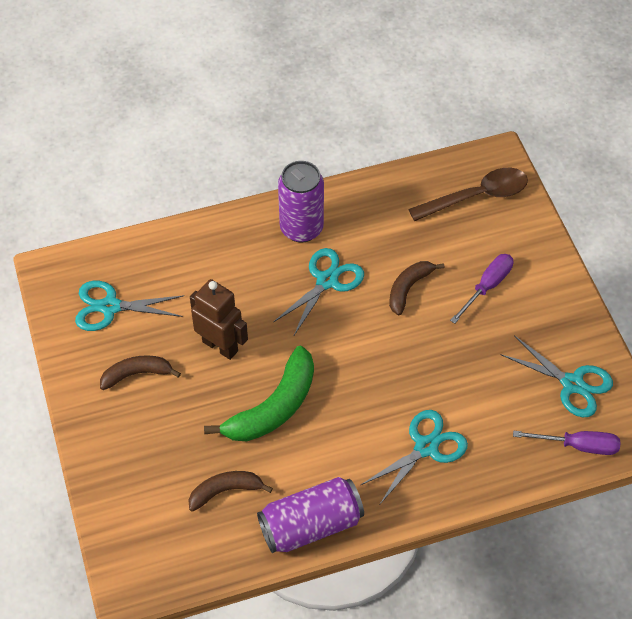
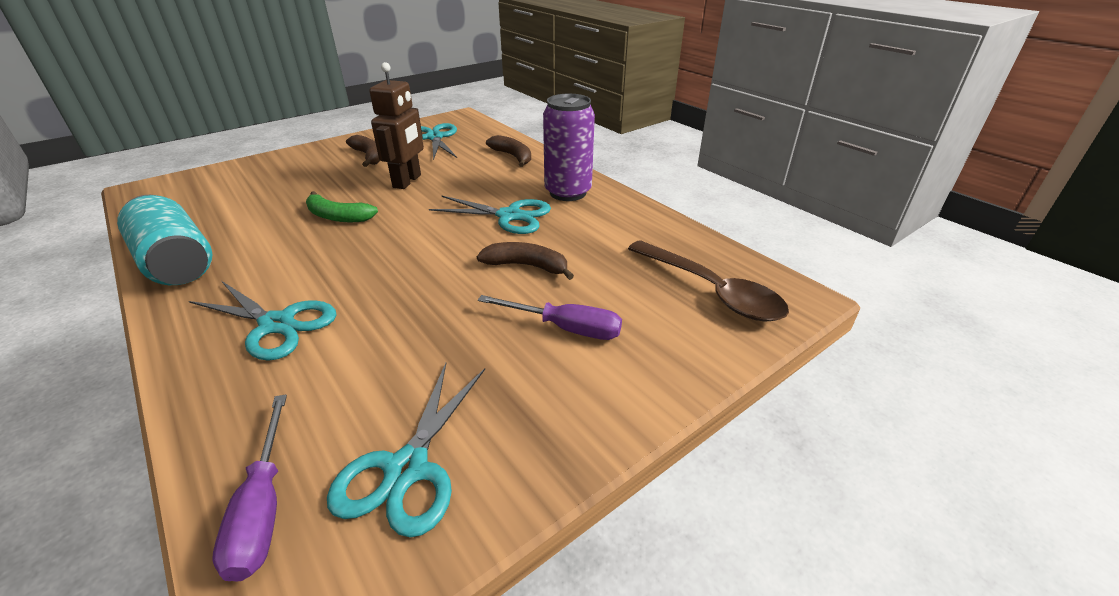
camera: 70 degrees right, 20 degrees down
brown banana [188,471,273,512] -> brown banana moved to [486,135,531,167]
green banana [204,346,314,441] -> green banana [306,191,378,222], size x0.59
purple can [257,477,364,553] -> turquoise can [117,195,212,285]

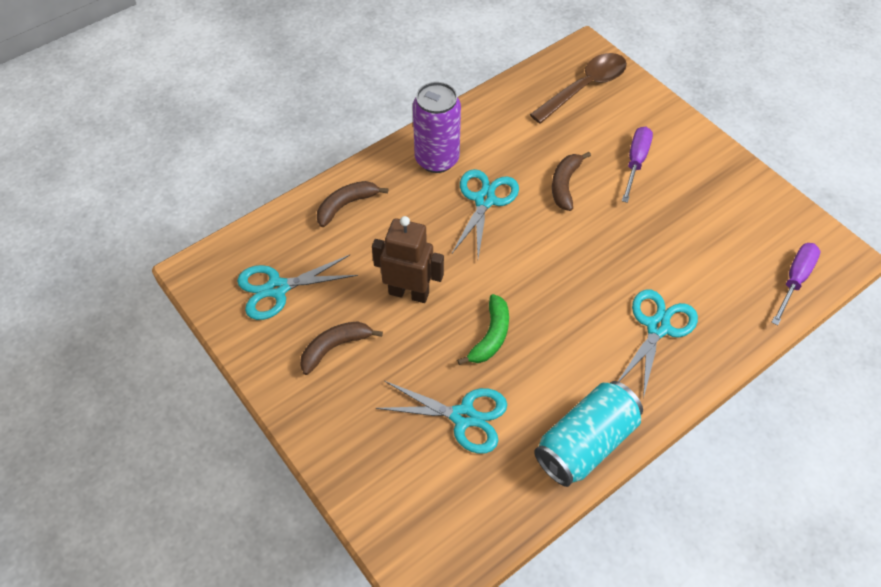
camera: 90 degrees left, 20 degrees up
purple screwdriver [212,395,287,581] -> purple screwdriver turned 45 degrees counterclockwise [771,243,821,326]
turquoise scissors [327,363,485,538] -> turquoise scissors moved to [375,381,507,454]

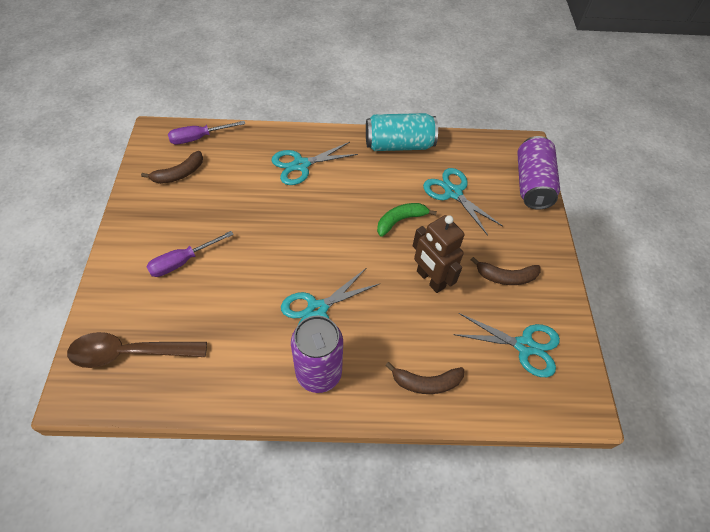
camera: 145 degrees left, 0 degrees up
brown banana [552,152,591,211] -> brown banana moved to [141,151,203,184]
none -> purple can [517,136,560,210]

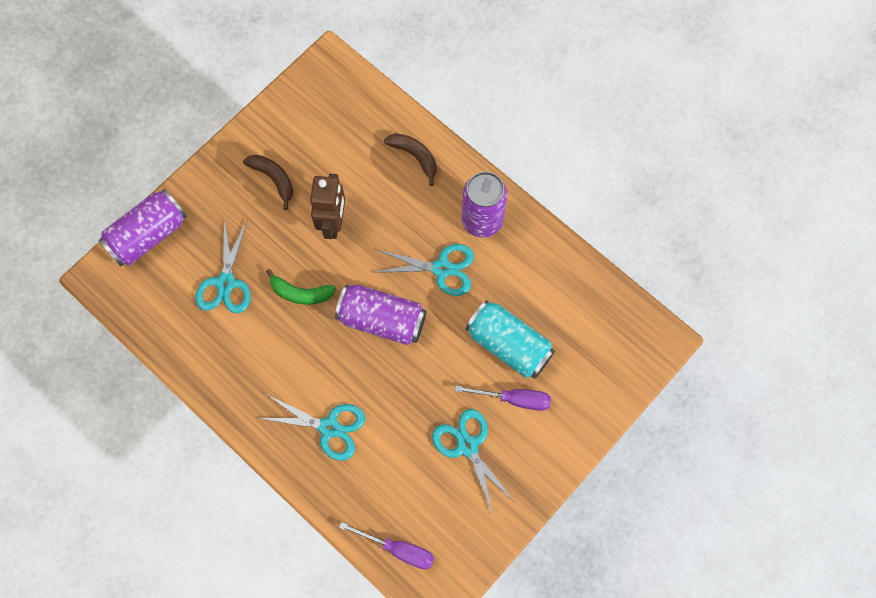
camera: 135 degrees left, 15 degrees up
brown spoon [67,332,207,368] -> none
brown banana [141,151,203,184] -> none
turquoise can [366,113,438,151] -> turquoise can moved to [465,300,555,379]
turquoise scissors [453,313,560,377] -> turquoise scissors moved to [432,409,515,513]
none -> purple can [335,284,426,345]

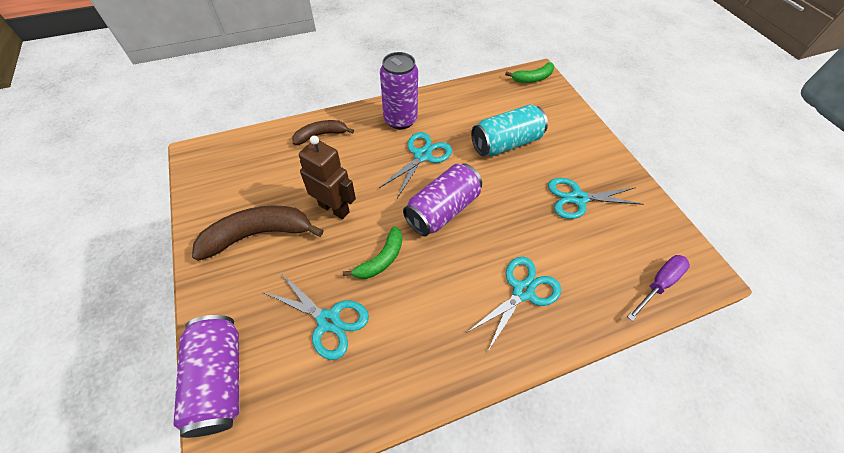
camera: 65 degrees left, 15 degrees down
brown banana [243,155,293,210] -> brown banana [192,205,324,261], size x1.68
purple screwdriver [455,386,551,411] -> none
none -> green banana [505,62,554,83]

